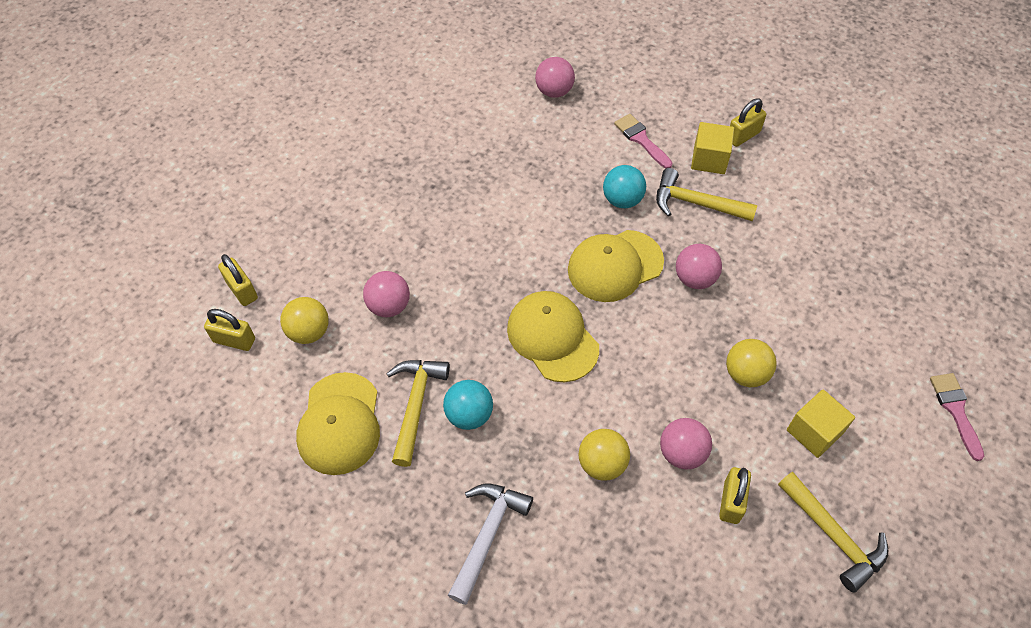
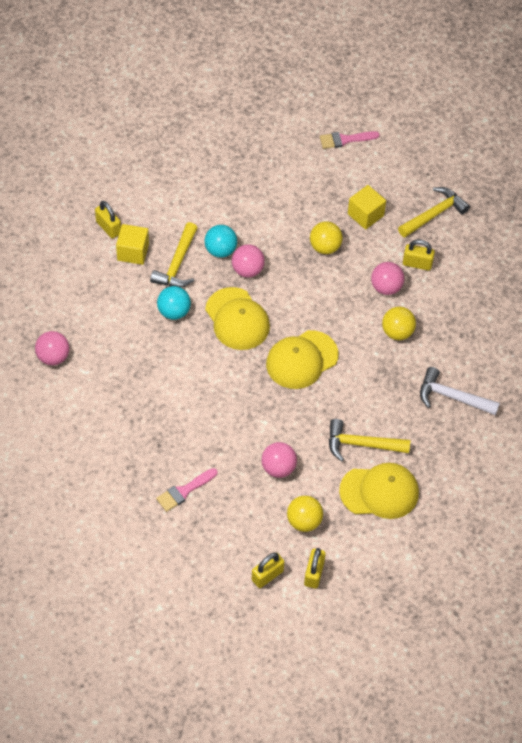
camera: 95 degrees left, 0 degrees up
turquoise ball [443,380,493,430] -> turquoise ball moved to [204,225,237,258]
pink brush [614,114,672,169] -> pink brush moved to [156,468,217,512]

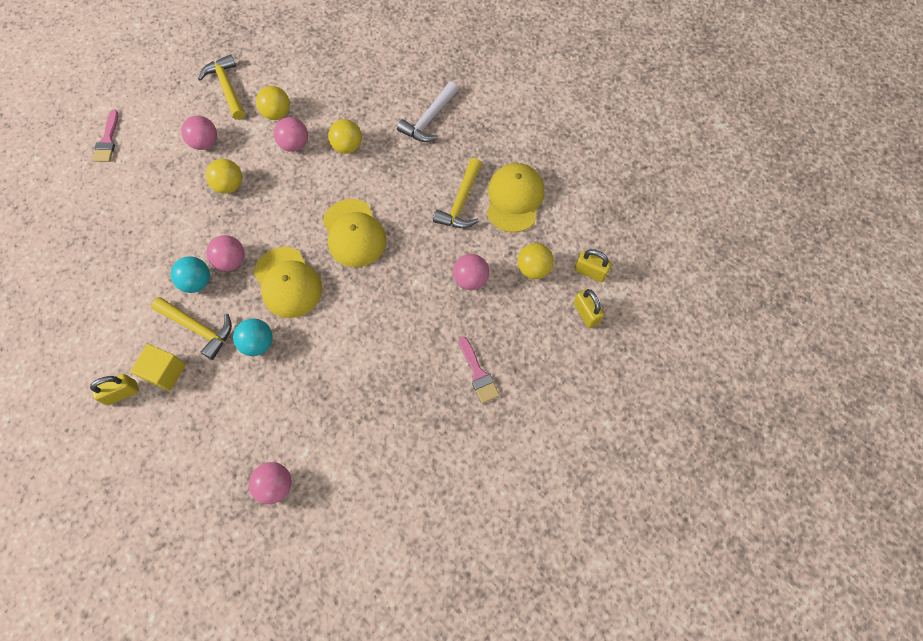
camera: 75 degrees left, 10 degrees up
yellow cap [205,287,270,350] -> yellow cap turned 75 degrees clockwise [253,247,322,318]
yellow cube [348,185,386,229] -> pink ball [181,115,217,150]
yellow padlock [403,239,435,271] -> yellow ball [256,86,290,120]

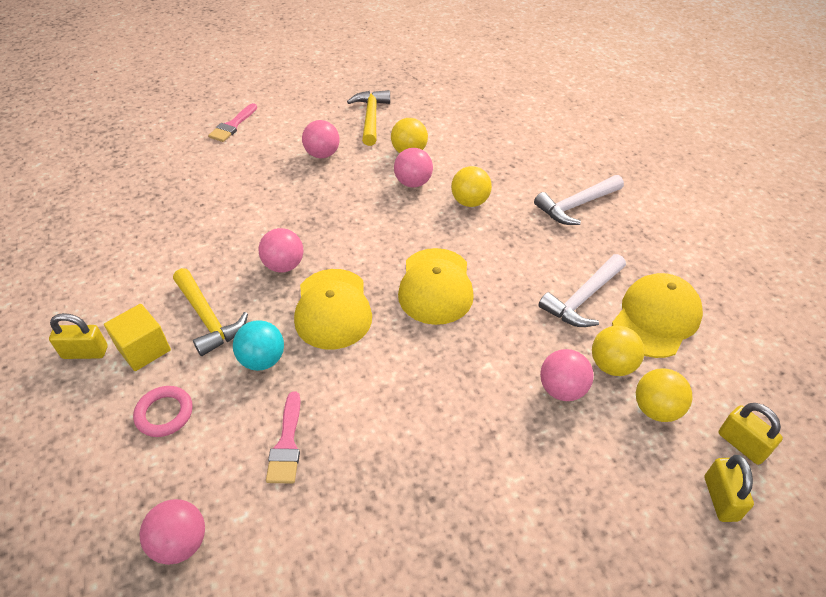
camera: 25 degrees right, 20 degrees down
turquoise ball [171,256,210,293] -> none
yellow ball [206,159,242,194] -> yellow ball moved to [592,326,645,376]
yellow hammer [433,158,482,228] -> white hammer [538,254,626,327]
pink brush [459,336,500,403] -> pink brush moved to [266,391,300,484]
none -> pink ring [133,386,193,437]

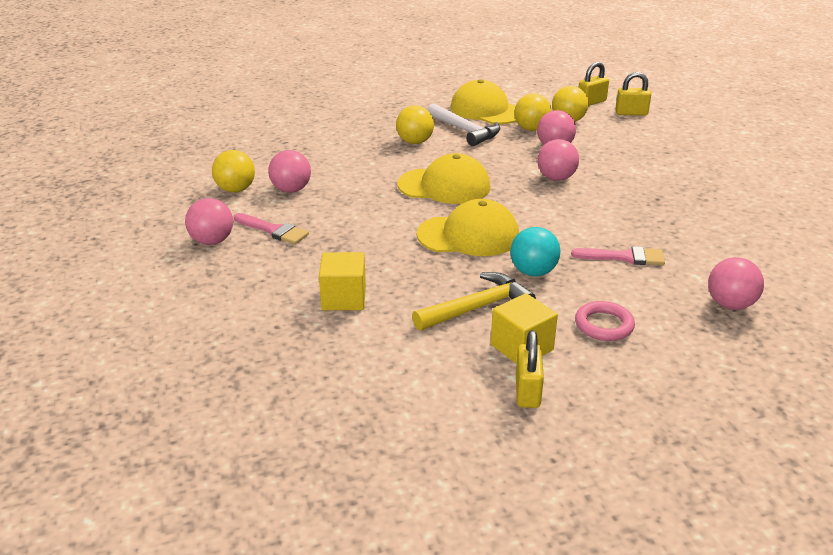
camera: 85 degrees left, 15 degrees down
pink brush [208,103,257,142] -> pink brush moved to [234,213,309,244]
pink ball [259,228,303,272] -> pink ball moved to [537,139,579,181]
yellow hammer [347,90,390,146] -> none
yellow ball [451,166,492,207] -> yellow ball moved to [396,105,434,144]
white hammer [534,175,624,225] -> none
none -> yellow cube [319,252,366,310]

